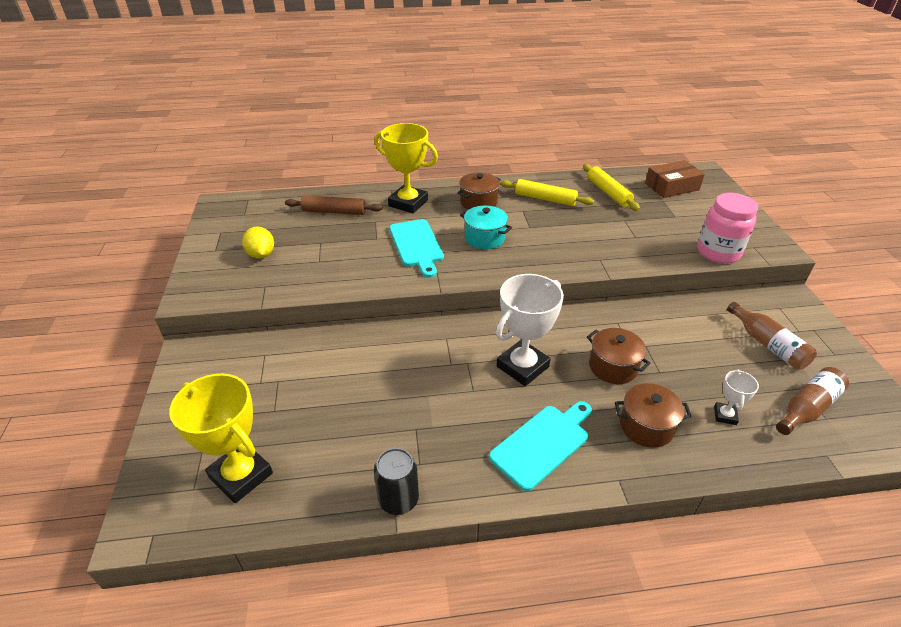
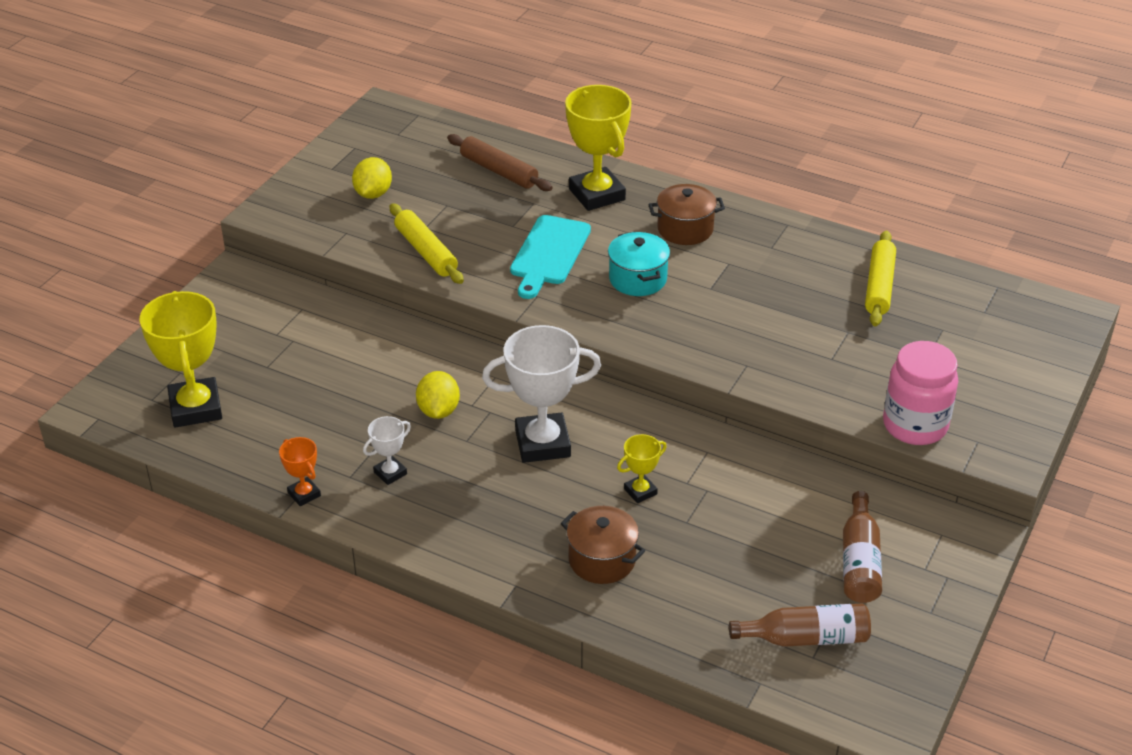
camera: 35 degrees right, 0 degrees up
black can [374,448,419,515] -> orange trophy [279,437,321,506]
turquoise cutting board [489,401,592,491] -> none
yellow rolling pin [501,179,594,206] -> yellow rolling pin moved to [390,203,464,284]
brown pot [587,328,651,384] -> yellow trophy [617,434,667,503]
brown box [645,160,705,198] -> none
white trophy [714,369,759,425] -> white trophy moved to [363,416,411,485]
none -> yellow lemon [416,371,460,419]

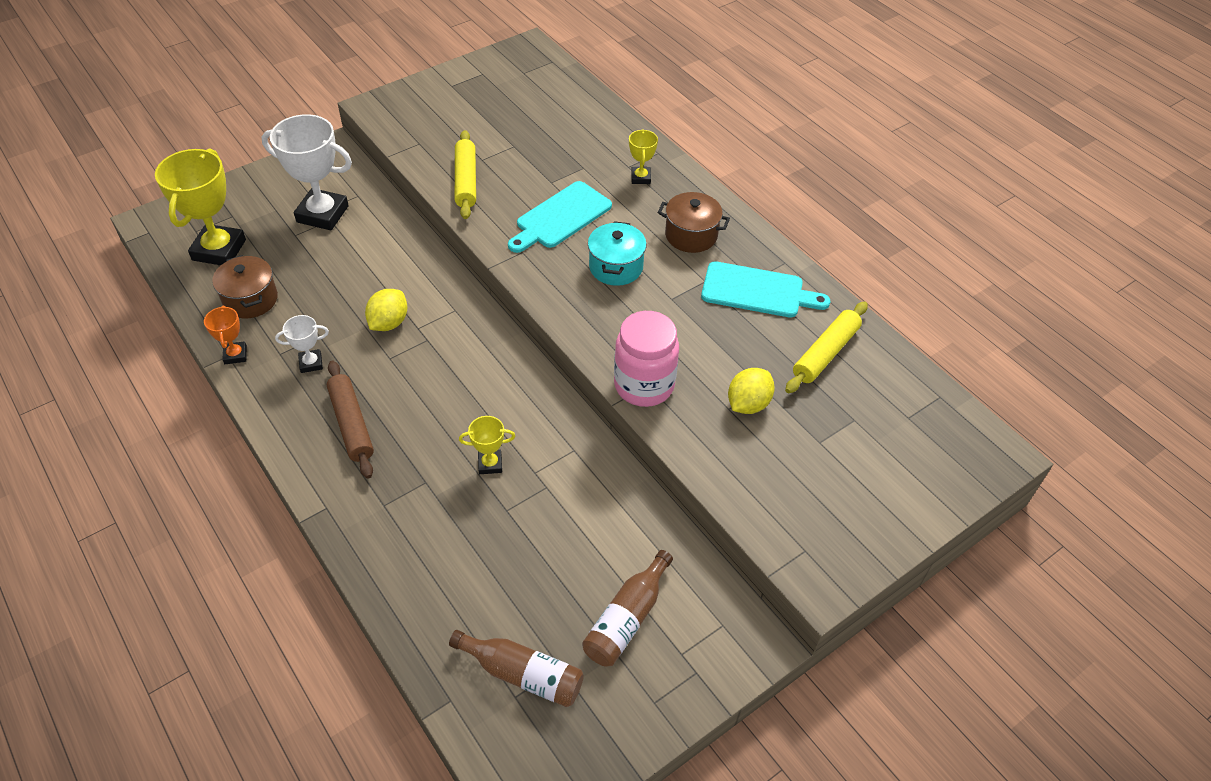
camera: 25 degrees right, 10 degrees up
yellow lemon [352,157,392,199] -> yellow lemon moved to [728,368,775,414]
brown rolling pin [447,134,553,191] -> brown rolling pin moved to [327,360,374,479]
white trophy [482,325,601,463] -> white trophy moved to [261,114,352,230]
brown pot [561,506,645,584] -> brown pot moved to [212,255,278,318]
yellow trophy [565,85,632,211] -> yellow trophy [629,129,658,184], size x0.49
pink jar [883,341,958,445] -> pink jar moved to [614,311,679,407]
none -> turquoise cutting board [701,261,830,318]

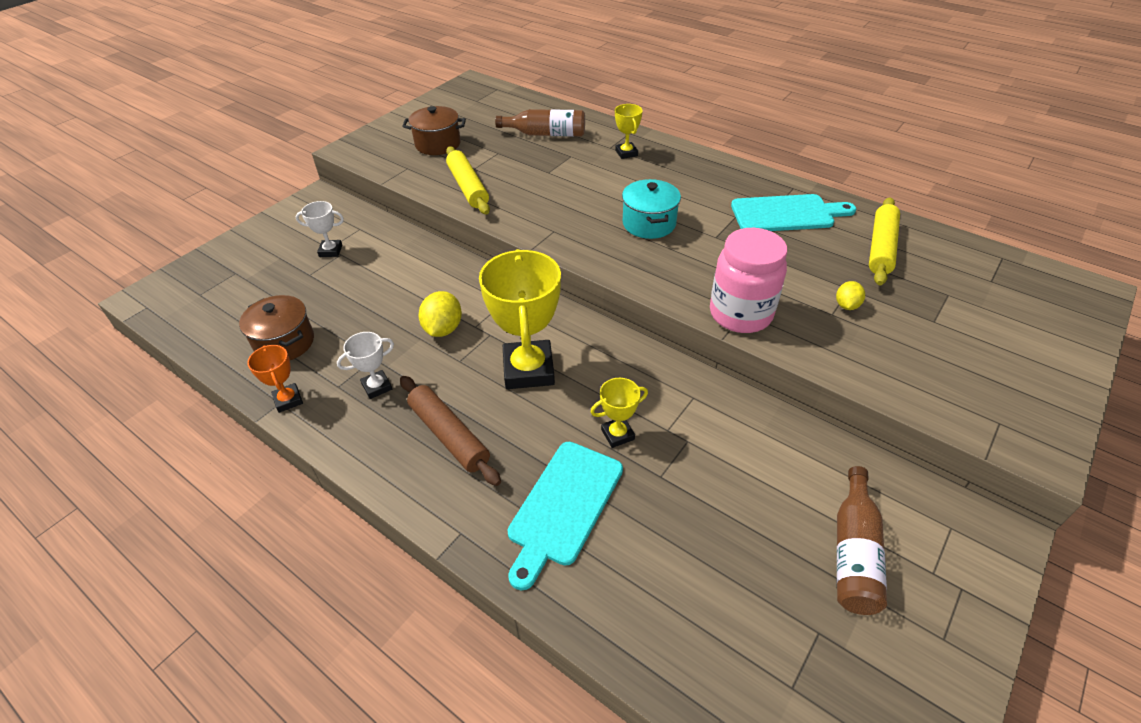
camera: 15 degrees left, 5 degrees down
yellow trophy [155,148,246,265] -> yellow trophy moved to [479,249,561,389]
white trophy [261,114,352,230] -> white trophy [295,201,344,257], size x0.49
brown bottle [449,630,584,707] -> brown bottle moved to [495,109,585,137]
turquoise cutting board [508,181,612,253] -> turquoise cutting board moved to [508,442,623,590]
brown pot [658,192,730,253] -> brown pot moved to [402,106,466,155]
yellow lemon [728,368,775,414] -> yellow lemon [836,281,865,310], size x0.61

